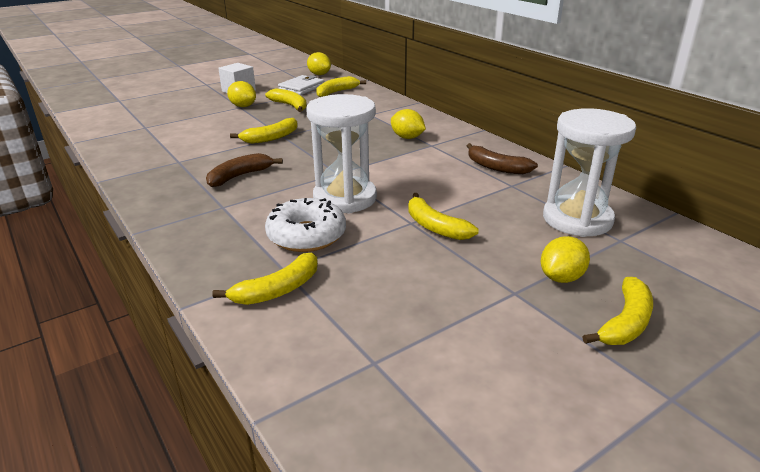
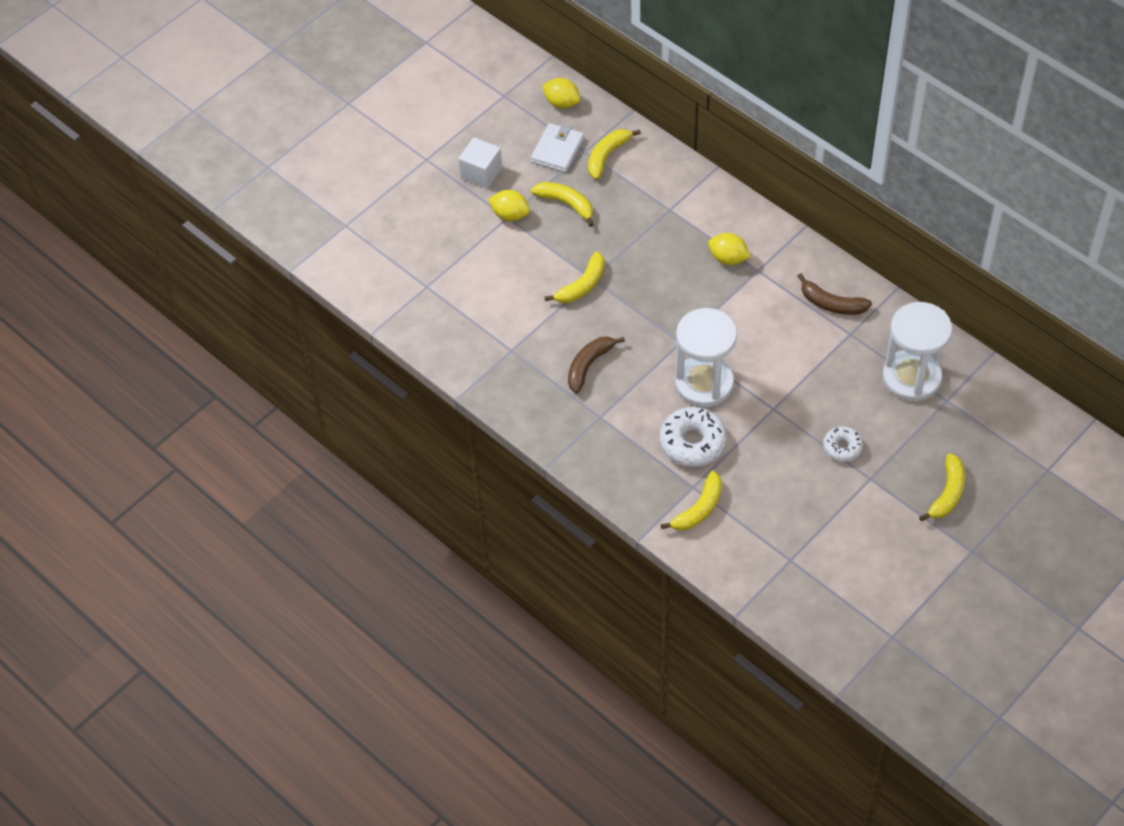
camera: 10 degrees left, 25 degrees up
yellow banana [408,193,479,240] -> none
yellow lemon [541,236,590,283] -> none
none -> white donut [823,426,863,462]

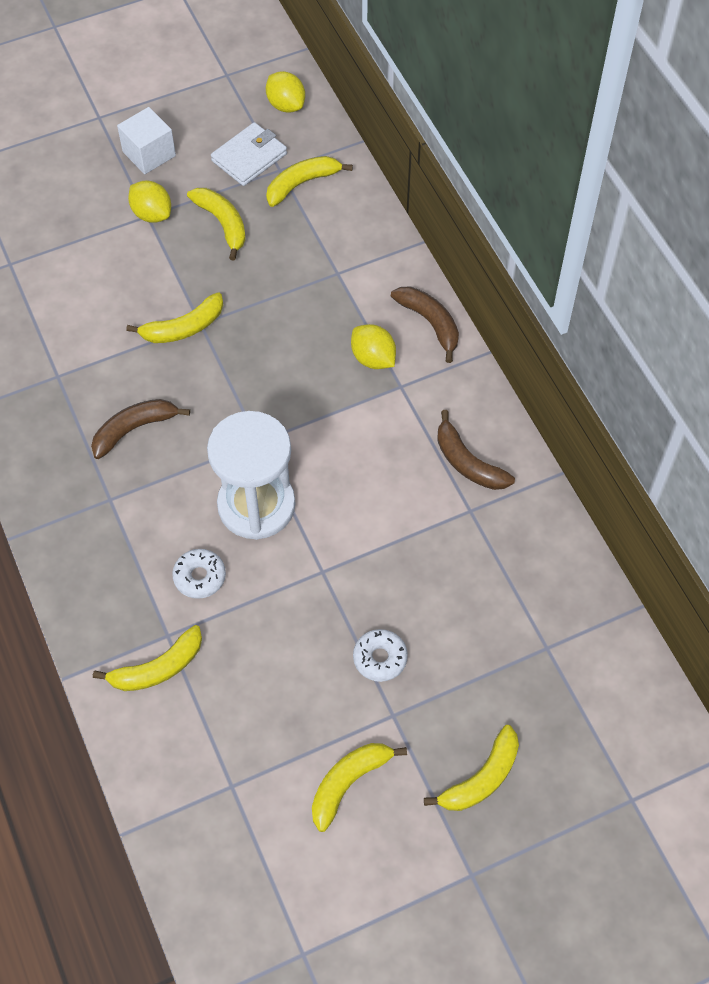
camera: 20 degrees right, 5 degrees up
white donut [659,407,727,467] -> white donut [172,549,226,599], size x0.59
white hourglass [883,302,952,402] -> none
none -> yellow banana [312,743,407,832]
none -> brown banana [391,287,459,363]

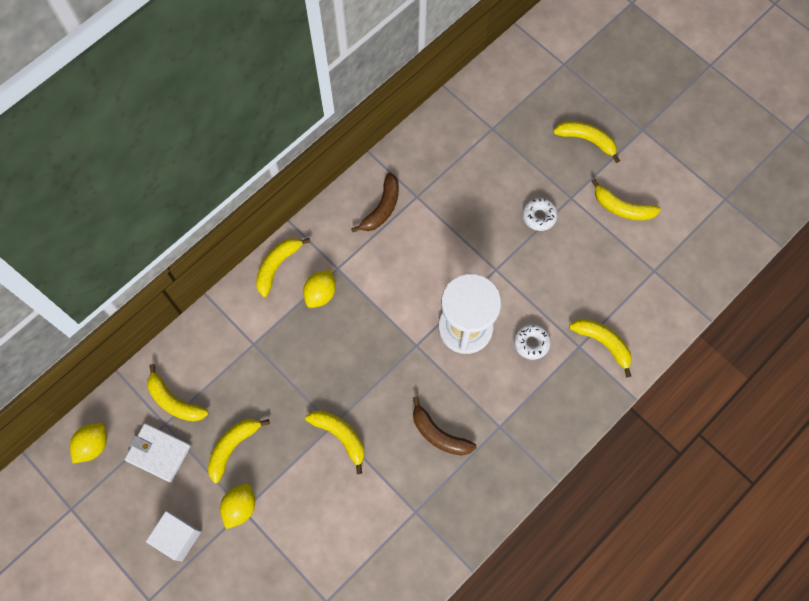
camera: 110 degrees left, 10 degrees up
brown banana [391,287,459,363] -> yellow banana [256,238,311,297]

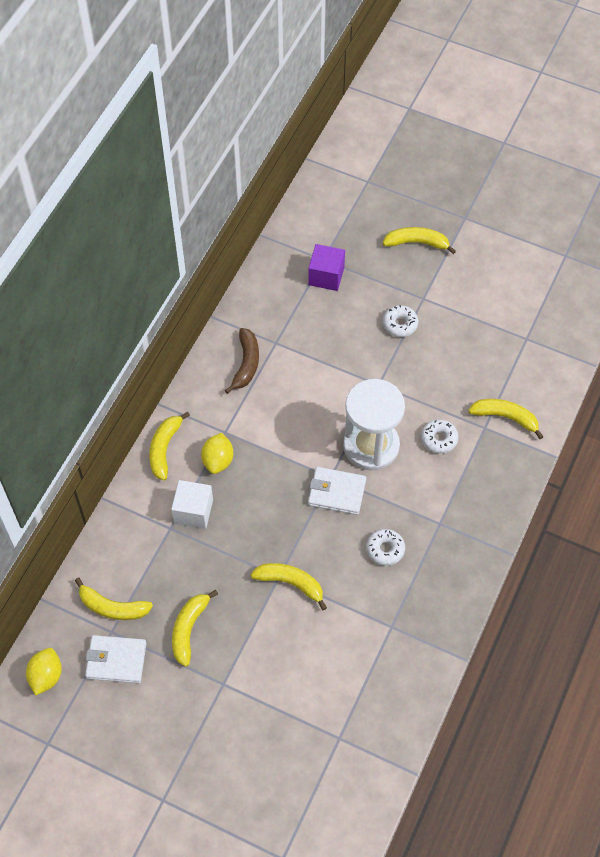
camera: 20 degrees left, 10 degrees down
white cube [146,511,201,561] -> white cube moved to [171,480,213,529]
yellow lemon [220,484,255,529] -> none
brown banana [413,396,476,455] -> white donut [366,529,405,566]
yellow banana [591,179,661,221] -> none
none -> purple cube [308,244,345,291]
none -> white wallet [308,467,366,515]

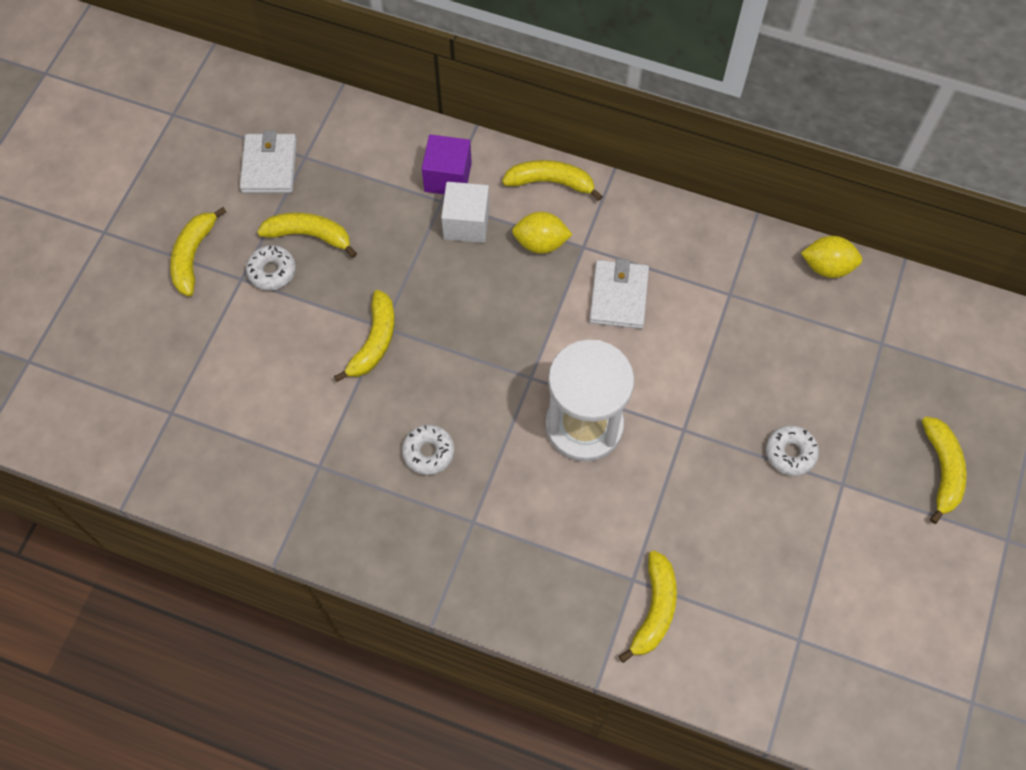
camera: 85 degrees right, 5 degrees up
yellow lemon [26,648,62,696] -> yellow lemon moved to [801,236,862,278]
yellow banana [75,578,153,620] -> yellow banana moved to [170,207,227,296]
brown banana [225,328,259,394] -> none
purple cube [308,244,345,291] -> purple cube moved to [422,134,472,195]
white wallet [308,467,366,515] -> white wallet moved to [589,259,649,329]
white donut [421,419,458,454] -> white donut moved to [246,245,296,290]

